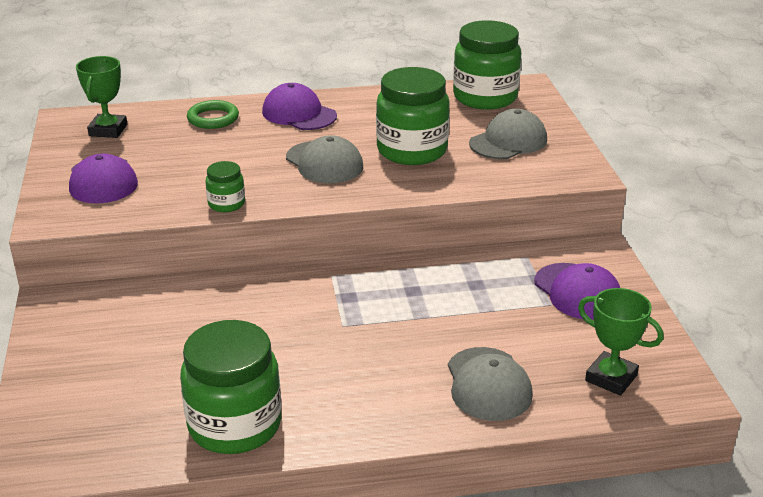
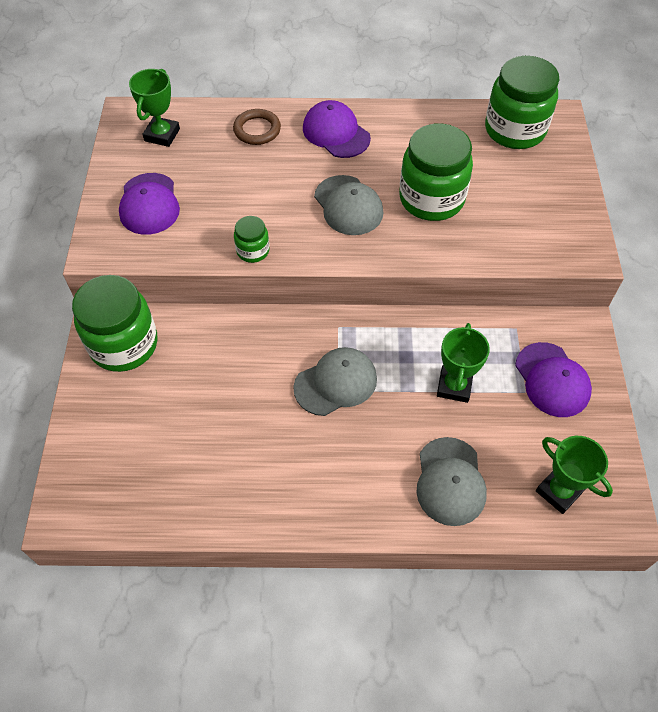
camera: 10 degrees right, 25 degrees up
green jar [180,320,282,454] -> green jar moved to [72,275,158,372]
green ring [187,100,239,129] -> brown ring [233,109,281,145]
grey cap [469,109,547,159] -> grey cap moved to [293,347,377,416]
none -> green trophy [437,323,490,403]

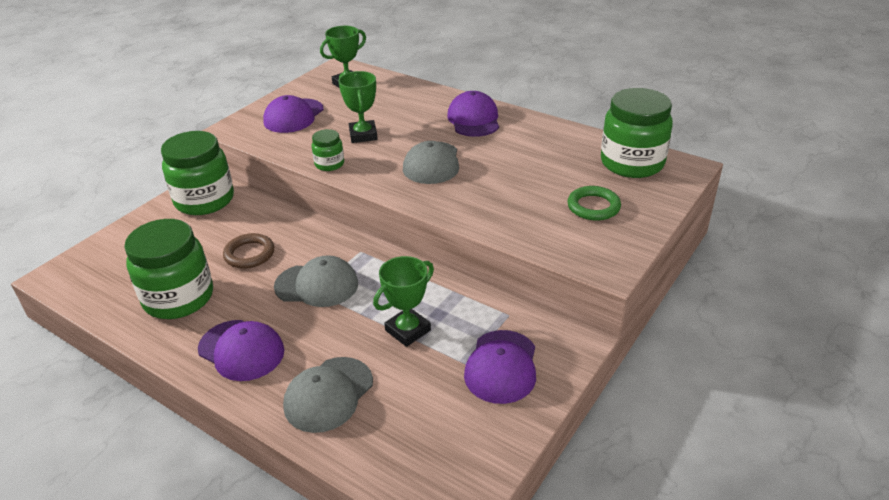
camera: 35 degrees right, 20 degrees down
brown ring [233,109,281,145] -> brown ring moved to [223,233,274,269]
green jar [399,124,473,221] -> green jar moved to [124,219,213,319]
green trophy [536,436,613,514] -> green trophy moved to [338,71,378,143]
none -> purple cap [198,320,285,381]
none -> green ring [567,186,621,221]

